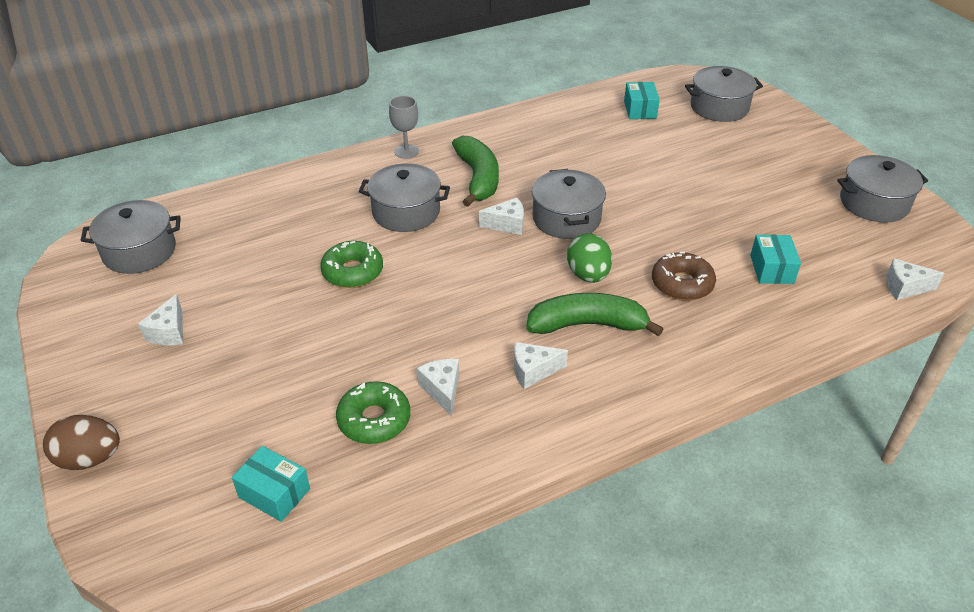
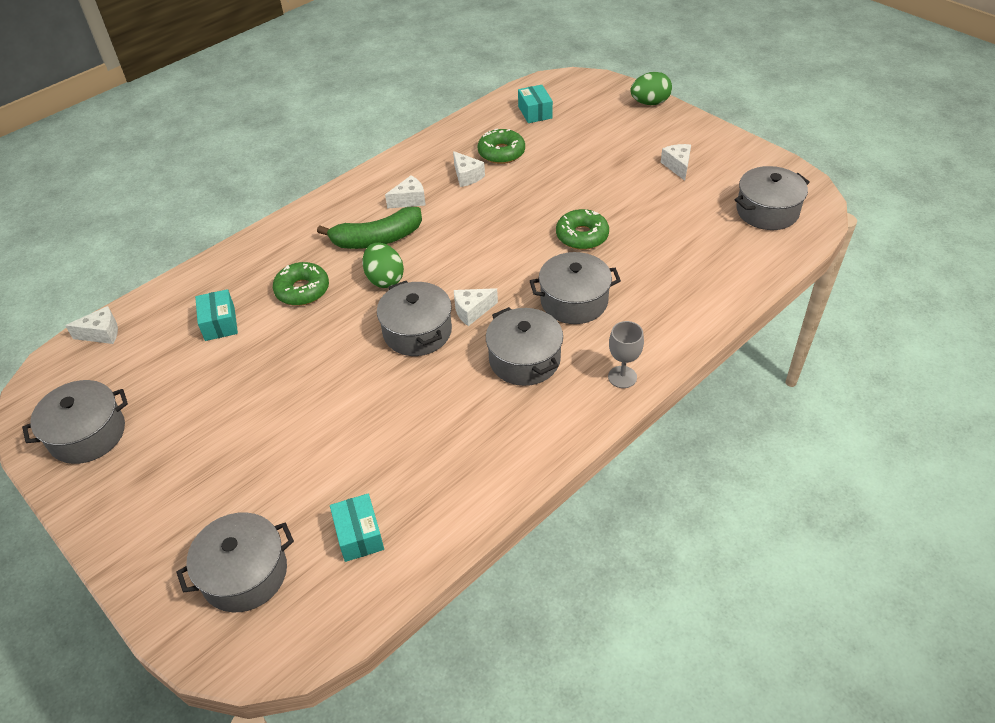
camera: 165 degrees right, 5 degrees up
brown egg [43,415,120,470] -> green egg [630,72,672,105]
turquoise box [232,446,310,522] -> turquoise box turned 60 degrees clockwise [518,85,553,123]
green banana [452,136,499,207] -> grey pot [486,307,563,386]
brown donut [652,252,716,301] -> green donut [273,262,329,306]

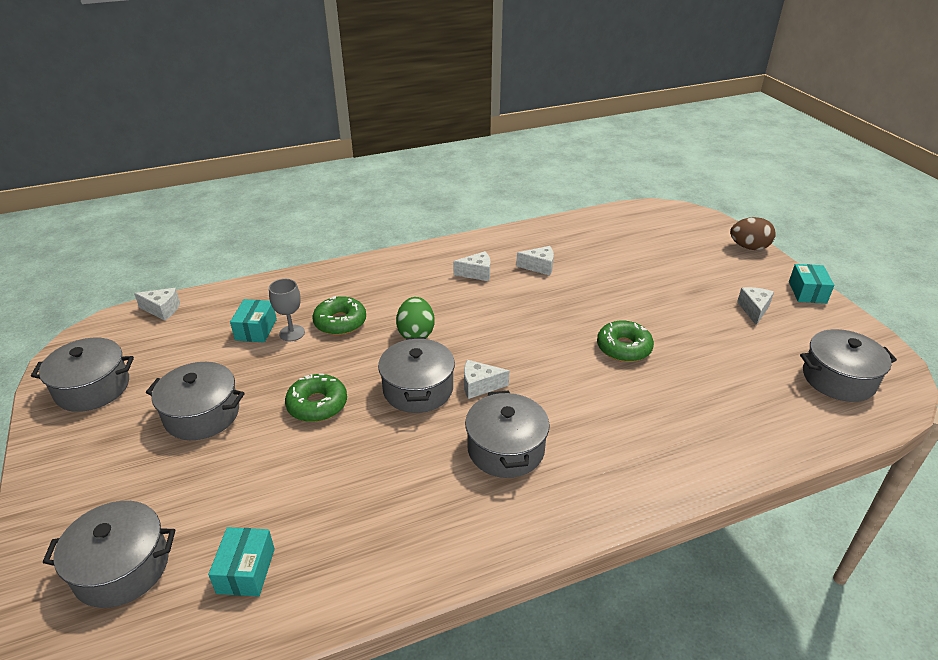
camera: 20 degrees right, 10 degrees down
green banana [317,207,422,249] -> none
white cheese [453,151,485,187] -> white cheese turned 75 degrees counterclockwise [516,246,554,276]
green donut [477,128,525,164] -> green donut moved to [285,373,347,422]
turquoise box [518,85,553,123] -> turquoise box moved to [789,264,834,303]
grey pot [530,252,621,324] -> grey pot moved to [146,362,245,440]
grey goblet [608,321,644,388] -> grey goblet moved to [269,279,305,341]
green egg [630,72,672,105] -> brown egg [730,217,776,250]

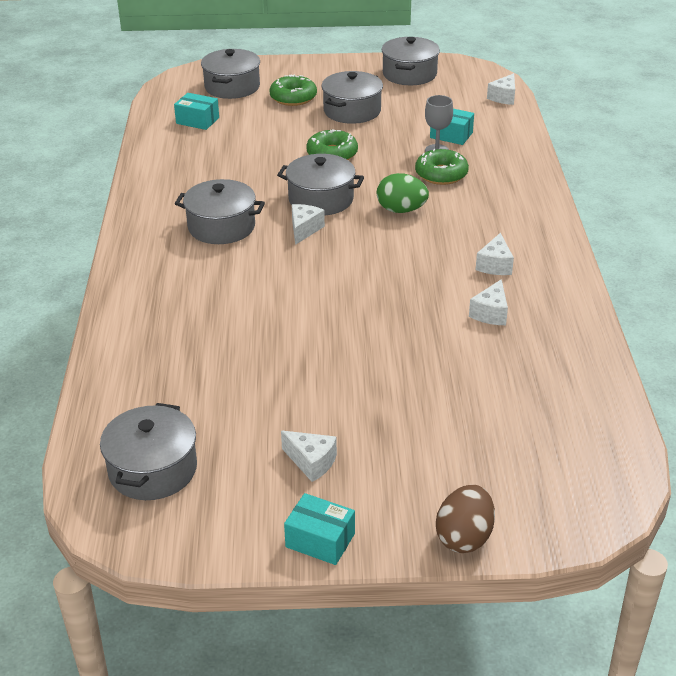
camera: 110 degrees right, 0 degrees up
green donut [597,321,654,362] -> green donut moved to [269,75,317,106]

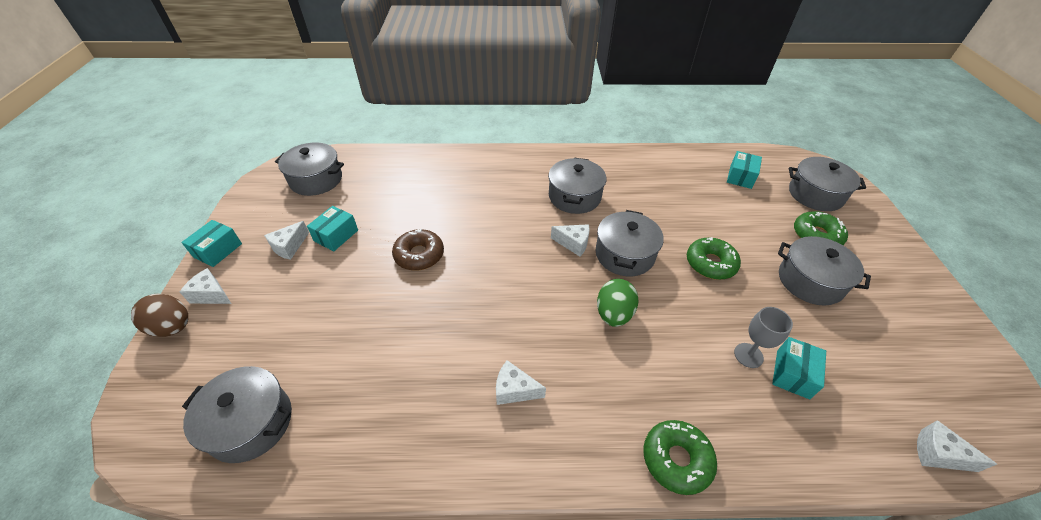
camera: 90 degrees right, 10 degrees up
grey pot [382,37,440,85] -> grey pot moved to [182,366,292,463]
green donut [415,149,469,185] -> green donut moved to [643,420,717,495]
white cheese [469,279,508,325] -> white cheese moved to [180,268,232,304]
none -> turquoise box [307,206,358,251]
none -> brown donut [392,229,444,271]

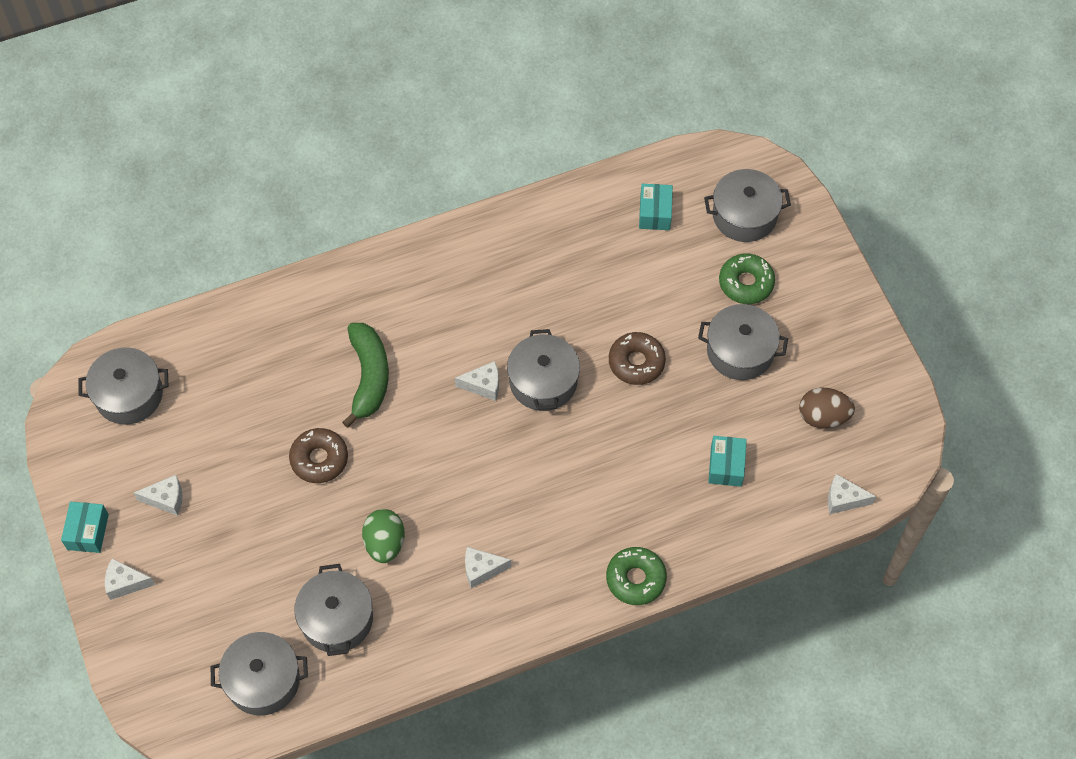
camera: 20 degrees left, 15 degrees up
brown egg [131,294,188,337] -> brown egg moved to [799,388,855,428]
white cheese [264,221,309,260] -> white cheese turned 105 degrees counterclockwise [133,475,183,516]
turquoise box [307,206,358,251] -> none
grey pot [548,158,606,214] -> grey pot moved to [294,564,373,656]
green egg [597,279,639,327] -> green egg moved to [362,509,405,563]
green donut [687,237,741,280] -> brown donut [609,332,666,385]
grey goblet [734,307,793,368] -> none
none -> green banana [342,323,389,428]

